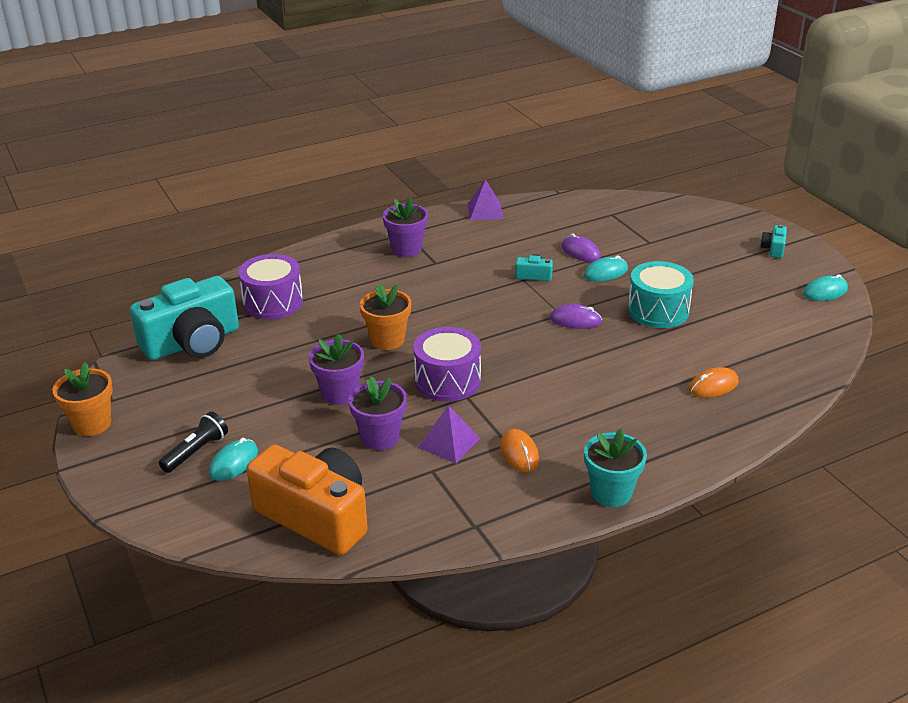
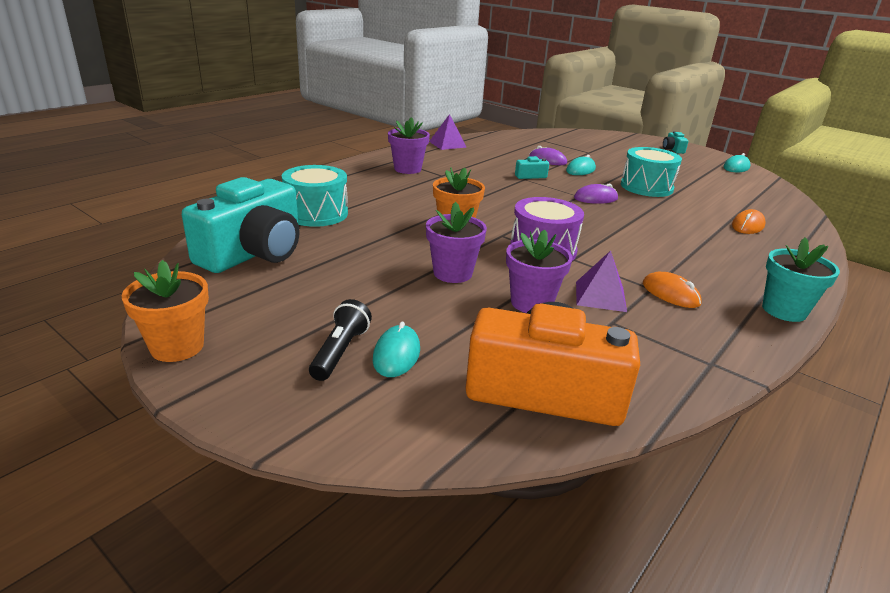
camera: 25 degrees left, 5 degrees down
purple drum [238,254,303,320] -> turquoise drum [282,165,348,227]

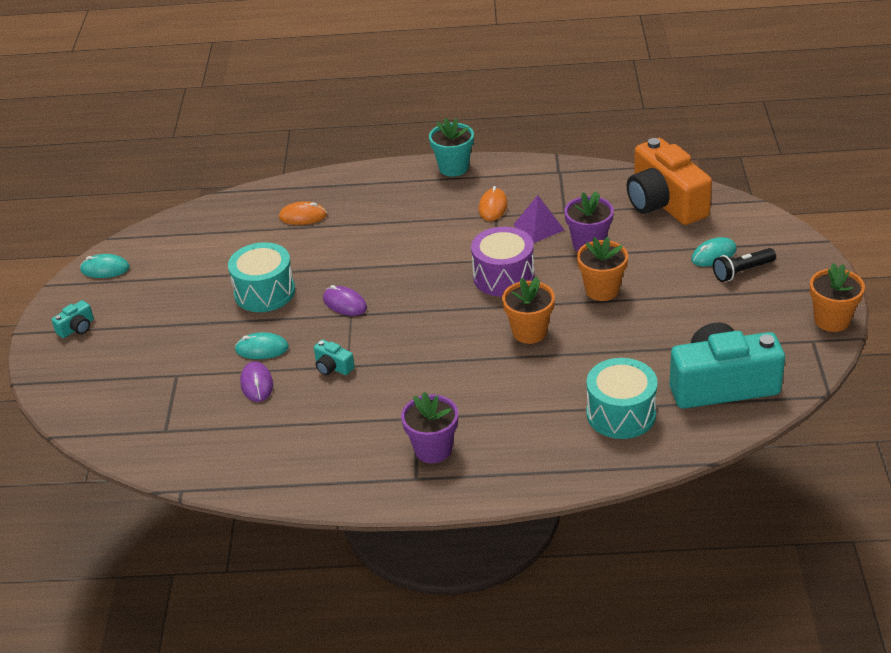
camera: 125 degrees left, 10 degrees up
purple flower pot [426,202,487,283] -> orange flower pot [577,237,628,301]
purple pyramid [429,114,467,150] -> none

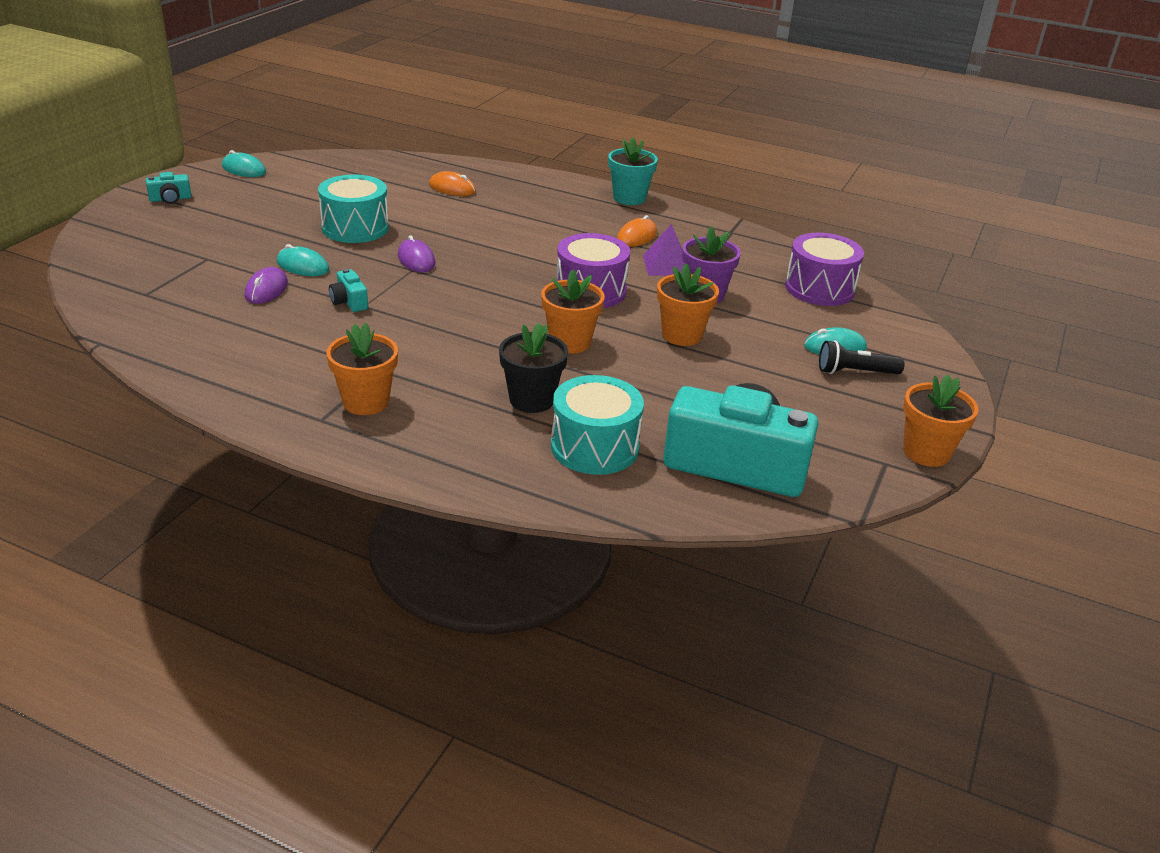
camera: 20 degrees right, 5 degrees down
purple flower pot [401,392,458,463] -> orange flower pot [327,323,398,415]
orange camera [627,138,712,225] -> purple drum [785,233,864,306]
none -> black flower pot [499,323,568,413]

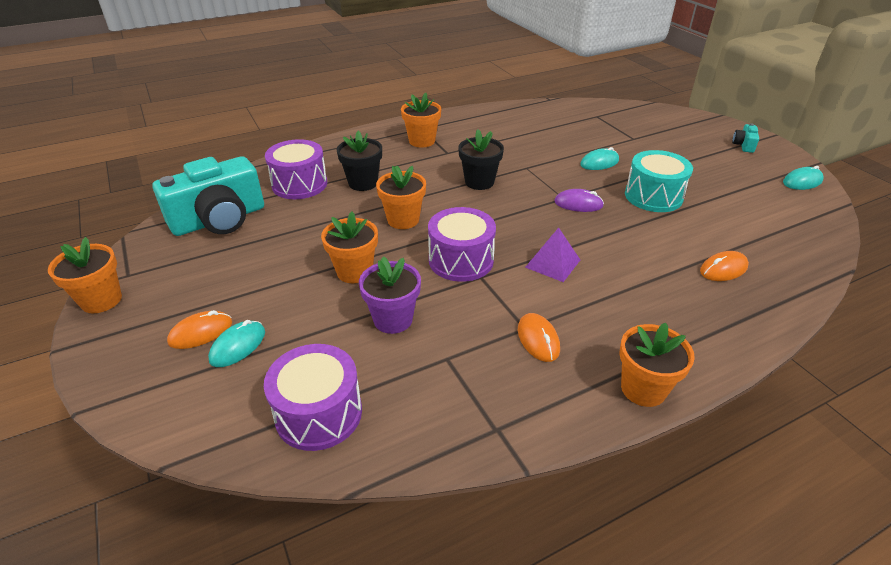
camera: 130 degrees right, 5 degrees up
purple mouse [245,267,288,304] -> none
turquoise camera [329,268,368,312] -> none
turquoise drum [551,375,644,475] -> purple drum [265,139,327,199]
turquoise flower pot [608,138,658,205] -> orange flower pot [620,323,695,407]
purple pyramid [643,224,685,276] -> purple pyramid moved to [525,227,580,282]
black flashlight [819,340,905,374] -> orange mouse [167,310,232,349]
none -> black flower pot [458,129,504,190]

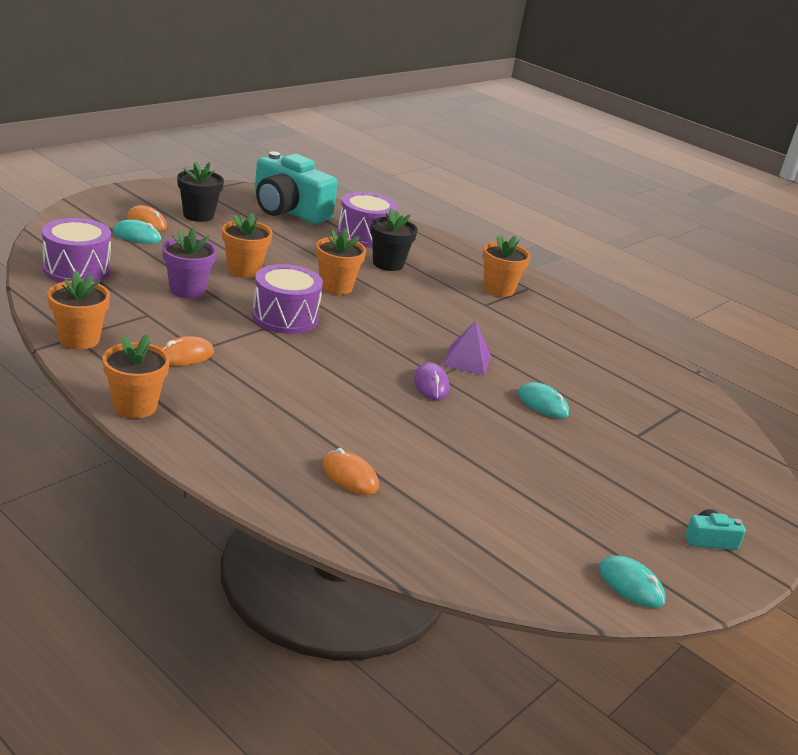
camera: 65 degrees right, 10 degrees down
orange flower pot [48,237,122,313] -> orange flower pot moved to [47,270,110,349]
black flower pot [458,129,504,190] -> black flower pot moved to [177,161,224,222]
purple pyramid [525,227,580,282] -> purple pyramid moved to [443,321,491,376]
turquoise drum [625,150,693,212] -> none

